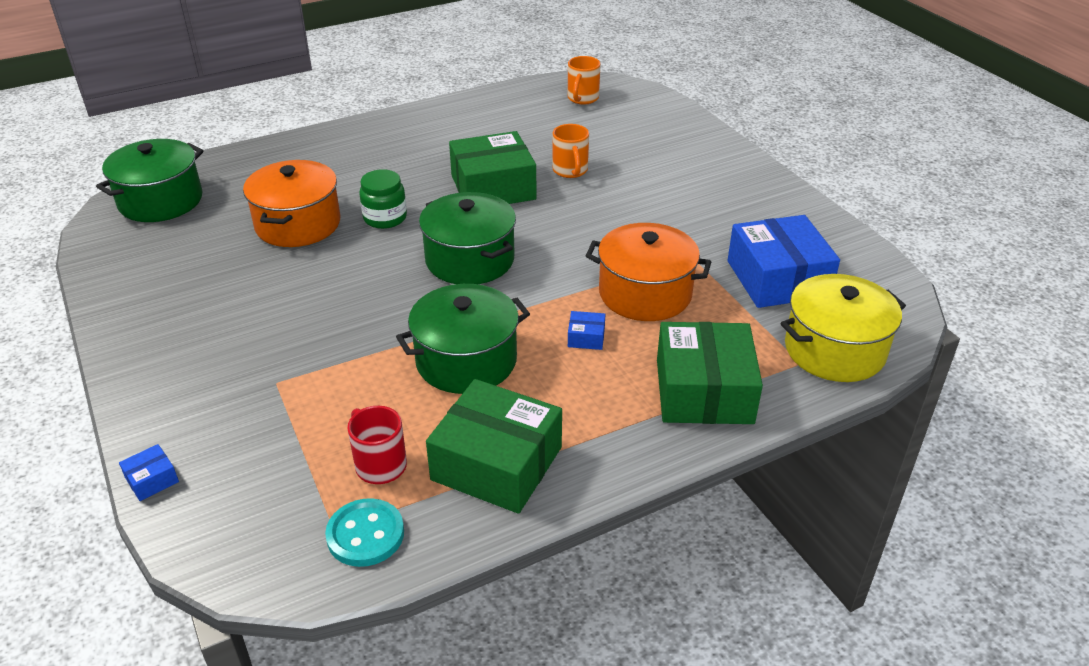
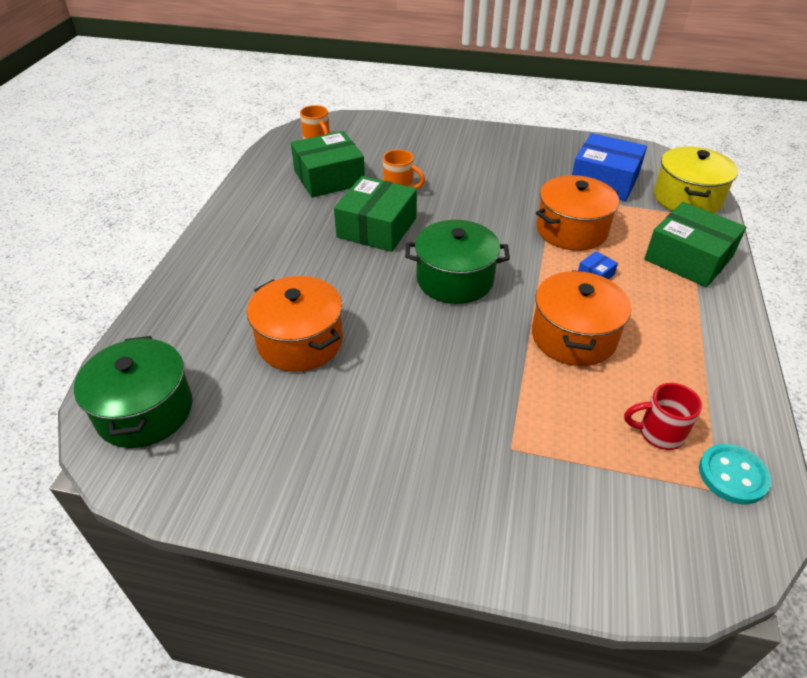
camera: 50 degrees left, 5 degrees up
blue box [119,444,179,501] -> none
green jar [359,169,407,229] -> none
green pot [396,284,530,394] -> orange pot [532,270,631,366]
green box [426,379,562,514] -> green box moved to [291,131,365,198]

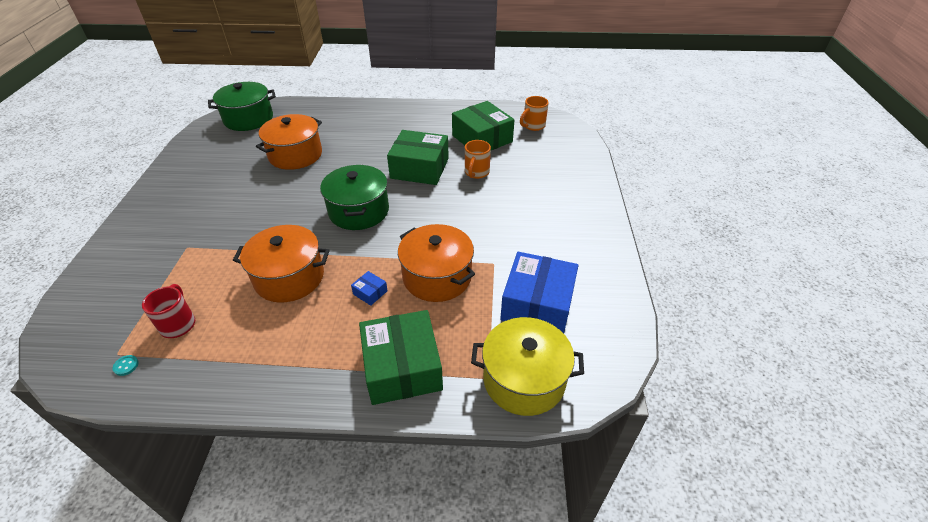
camera: 80 degrees right, 0 degrees up
green box [644,202,746,287] -> green box turned 45 degrees counterclockwise [359,310,443,405]
turquoise button [699,444,771,504] -> turquoise button [112,355,139,376], size x0.44

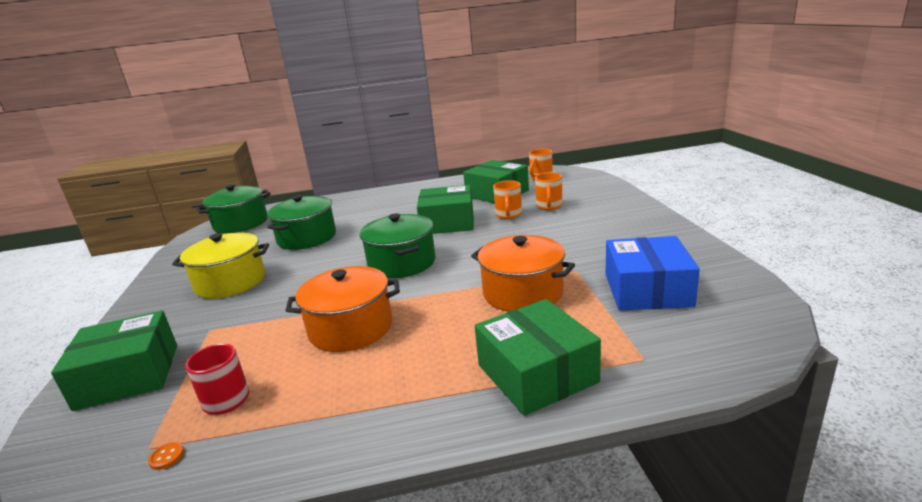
camera: 10 degrees left, 20 degrees down
turquoise button [112,355,139,376] -> orange button [148,442,184,470]
orange pot [256,114,322,170] -> green pot [267,195,336,250]
blue box [351,271,388,306] -> none
yellow pot [471,317,584,416] -> yellow pot moved to [172,233,269,299]
none -> green box [51,310,177,411]
none -> orange mug [535,172,562,210]

